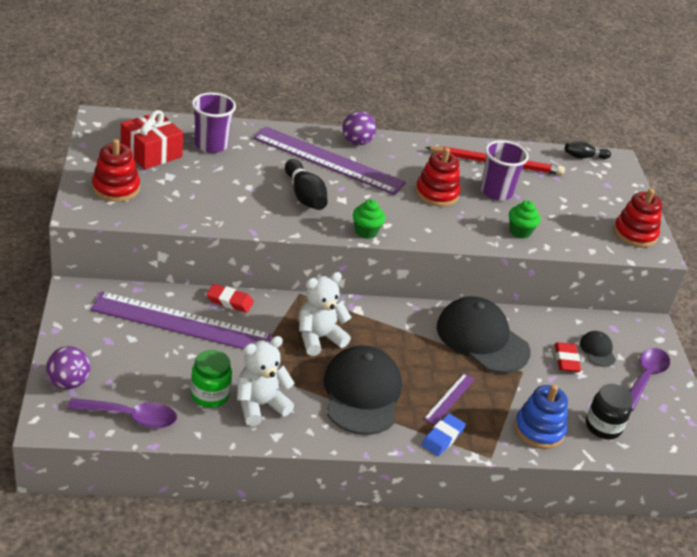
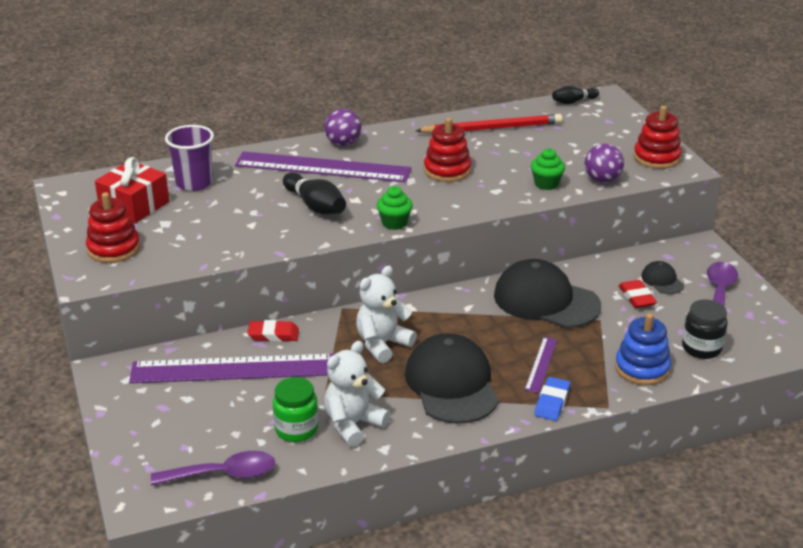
camera: 10 degrees left, 5 degrees down
purple ball [46,346,90,389] -> purple ball moved to [585,144,624,183]
purple cup [481,140,529,201] -> none

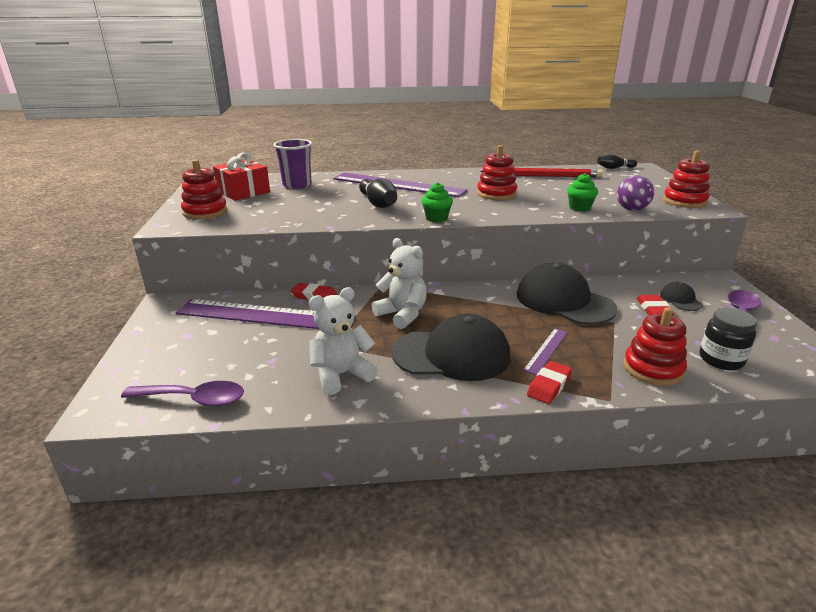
camera: 15 degrees right, 5 degrees down
green jar [273,377,318,442] -> none
purple ball [324,109,361,146] -> none
white teddy bear [356,266,417,363] -> white teddy bear turned 75 degrees clockwise [372,238,427,329]
black cap [405,333,499,424] -> black cap turned 90 degrees clockwise [392,314,510,381]
blue eraser [534,377,570,421] -> red eraser [527,361,572,404]
blue stacking toy [615,313,671,385] -> red stacking toy [624,307,687,386]

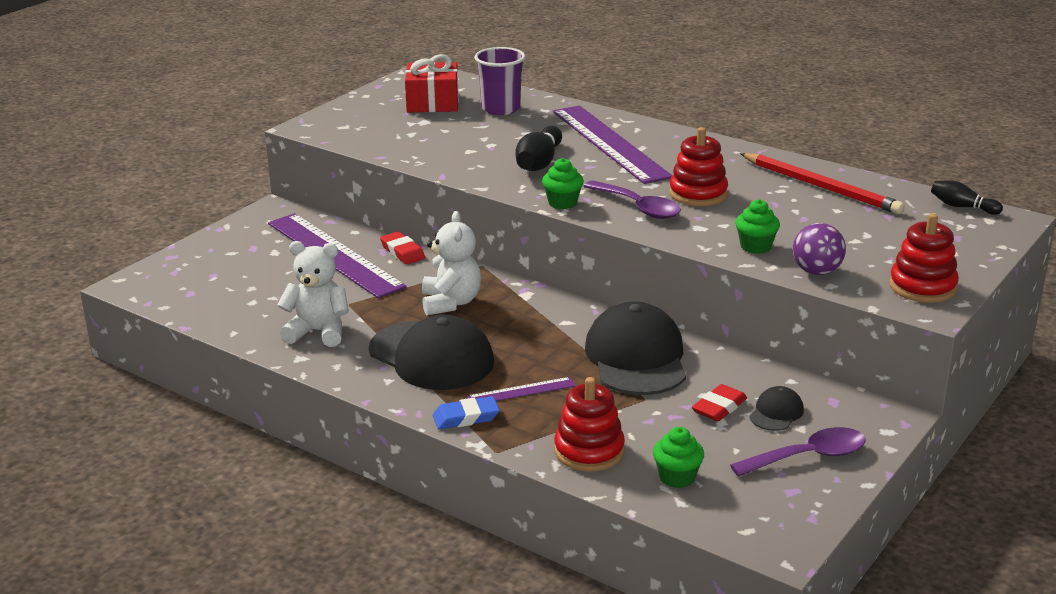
camera: 40 degrees right, 0 degrees up
purple spoon [121,381,244,407] -> purple spoon moved to [583,181,681,219]
red stacking toy [181,160,227,219] -> none
red eraser [527,361,572,404] -> blue eraser [433,396,500,429]
black jar [700,308,757,370] -> green cupcake [653,427,704,488]

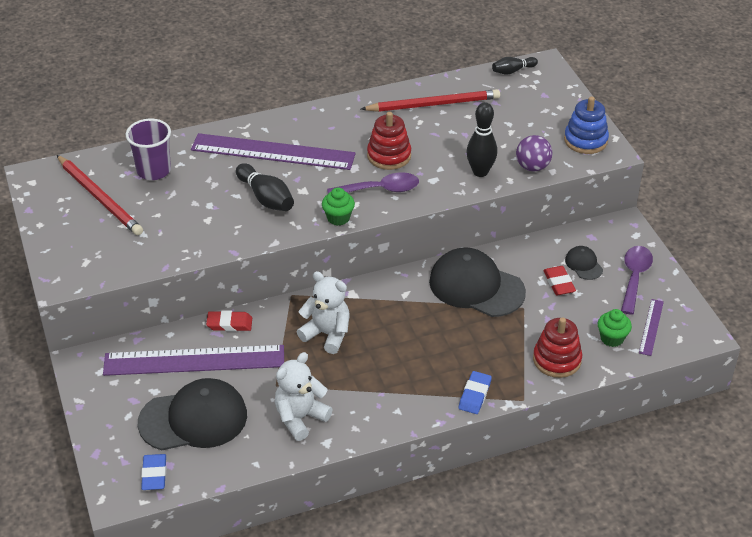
camera: 55 degrees left, 15 degrees up
black cap [369,315,494,390] -> black cap moved to [138,378,247,450]
red gift [405,54,459,113] -> red pencil [57,155,143,235]
purple ruler [467,377,575,401] -> purple ruler moved to [639,299,664,356]
green cupcake [735,199,780,254] -> black bowling pin [467,102,497,177]
red stacking toy [889,213,959,303] -> blue stacking toy [564,96,609,154]
none -> blue eraser [141,454,166,490]

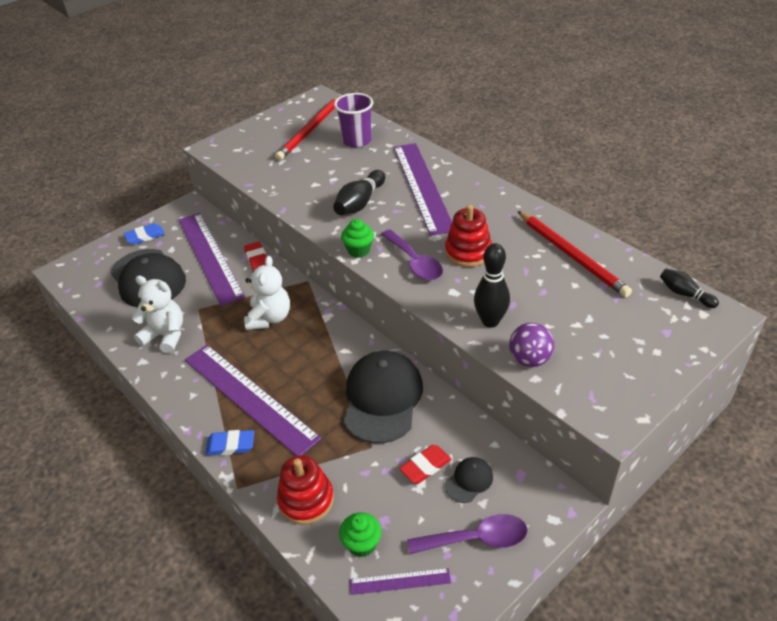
camera: 70 degrees right, 0 degrees up
blue eraser [141,454,166,490] -> blue eraser moved to [124,223,165,245]
blue stacking toy [564,96,609,154] -> none
none -> purple ruler [185,345,321,456]

